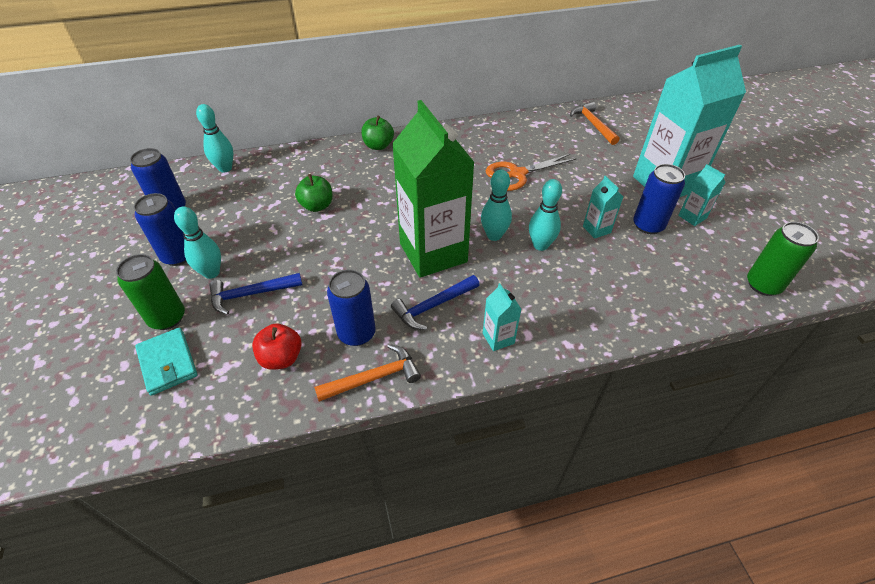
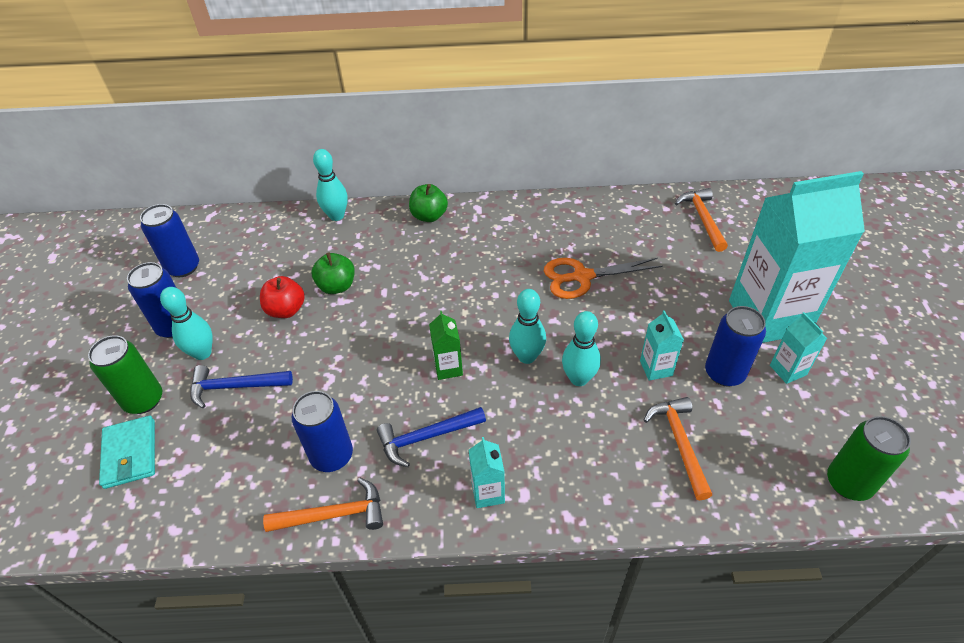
camera: 15 degrees right, 0 degrees up
turquoise bowling pin [196,104,233,173] -> turquoise bowling pin moved to [313,149,348,221]
red apple [252,323,302,370] -> red apple moved to [260,276,305,318]
green carton [392,100,475,278] -> green carton [429,311,463,380], size x0.41
none -> orange hammer [644,397,712,500]

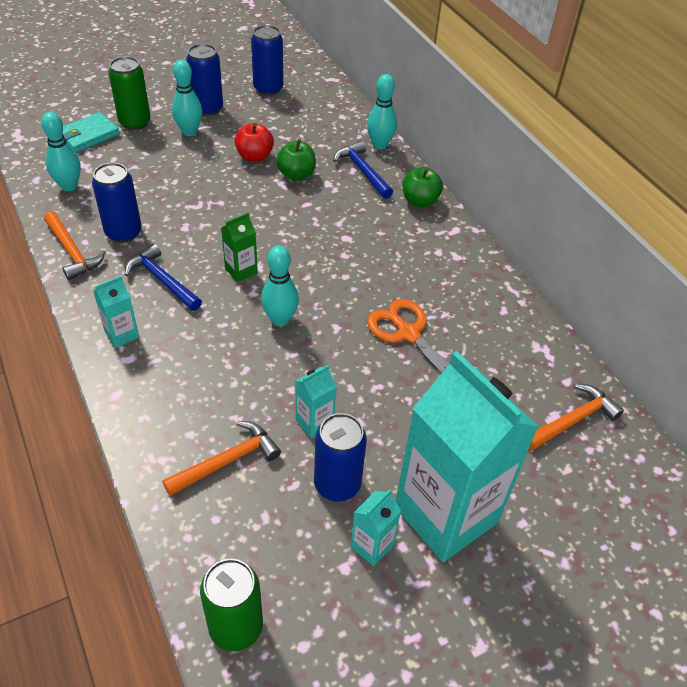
camera: 60 degrees right, 0 degrees up
blue hammer [190,365,293,408] -> blue hammer moved to [333,141,393,199]
turquoise bowling pin [562,311,601,386] -> turquoise bowling pin moved to [41,112,81,191]

